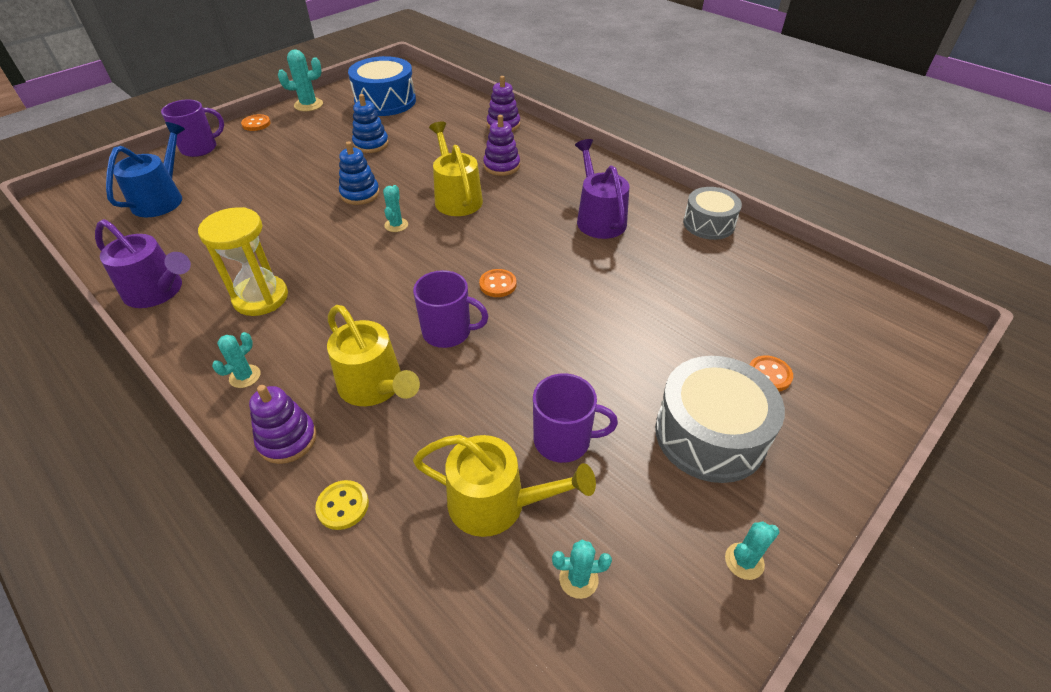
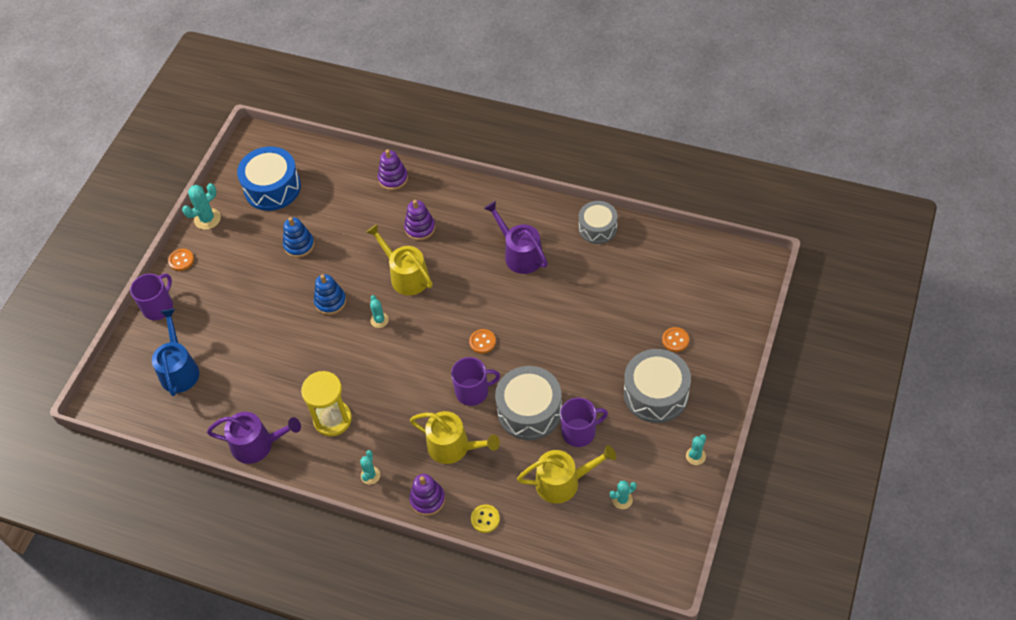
camera: 20 degrees left, 10 degrees up
none -> grey drum [495,366,562,440]

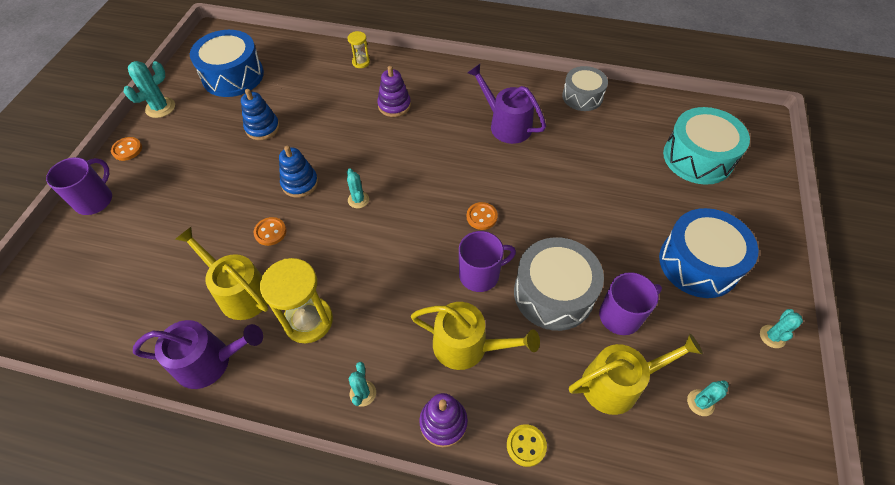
camera: 10 degrees left, 0 degrees up
blue watering can [152,309,200,396] -> none
yellow watering can [366,224,433,295] -> yellow watering can moved to [175,227,269,320]
purple stacking toy [378,150,408,190] -> yellow hourglass [348,31,370,68]
grey drum [624,349,691,423] -> blue drum [659,208,758,298]
orange button [662,327,689,352] -> orange button moved to [253,217,287,246]
none -> turquoise drum [663,107,750,185]

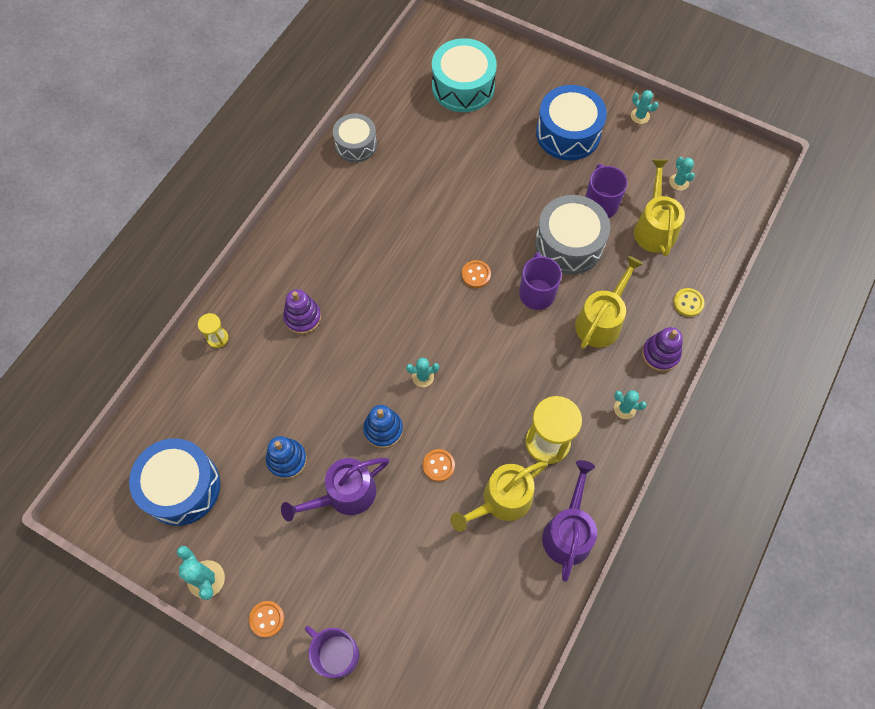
camera: 75 degrees left, 10 degrees up
purple watering can [467,64,546,144] -> purple watering can moved to [281,458,389,522]

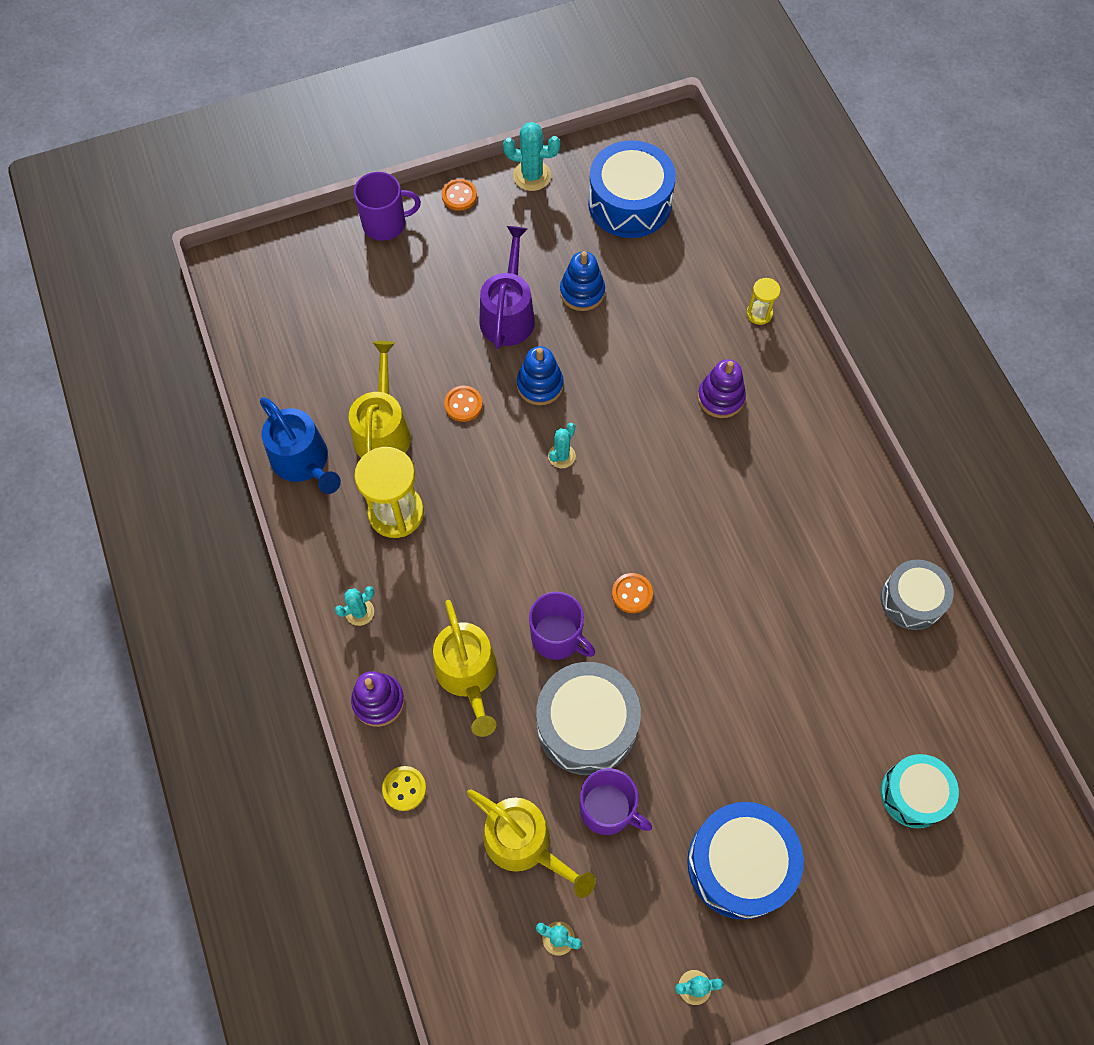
camera: 130 degrees right, 0 degrees up
turquoise drum [432,38,497,112] -> turquoise drum [881,754,959,828], size x0.65
purple watering can [542,460,597,582] -> blue watering can [260,397,341,494]

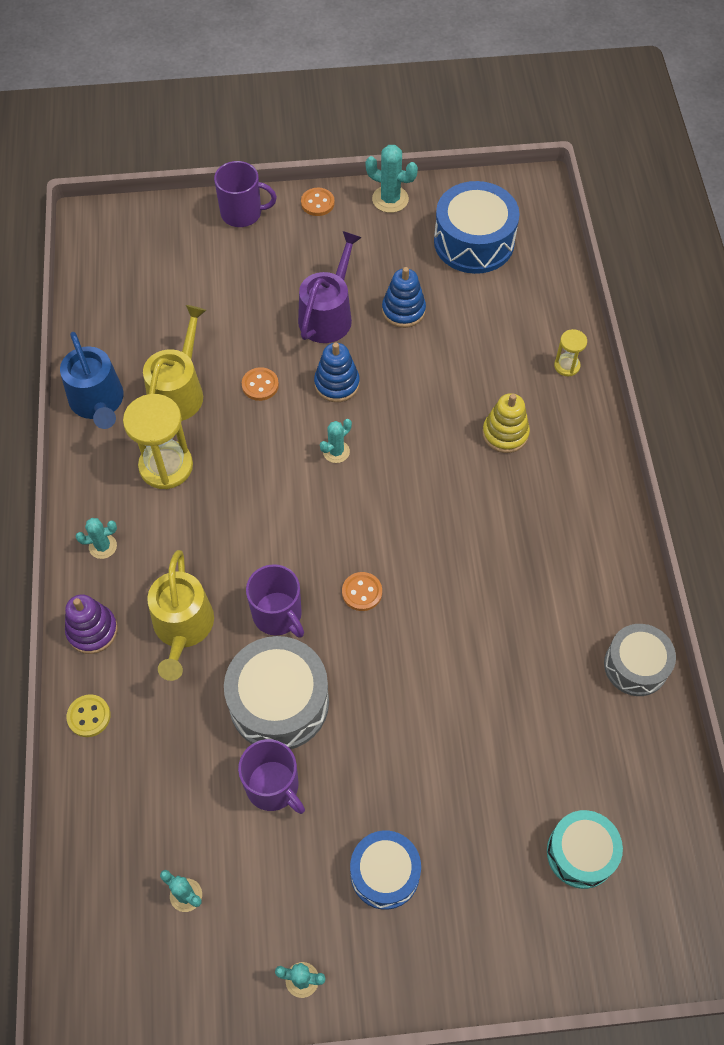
camera: 15 degrees right, 5 degrees down
yellow watering can [467,789,596,898] -> none
blue drum [687,802,804,920] -> blue drum [350,831,421,910], size x0.65
purple stacking toy [698,359,746,418] -> yellow stacking toy [482,393,530,453]

